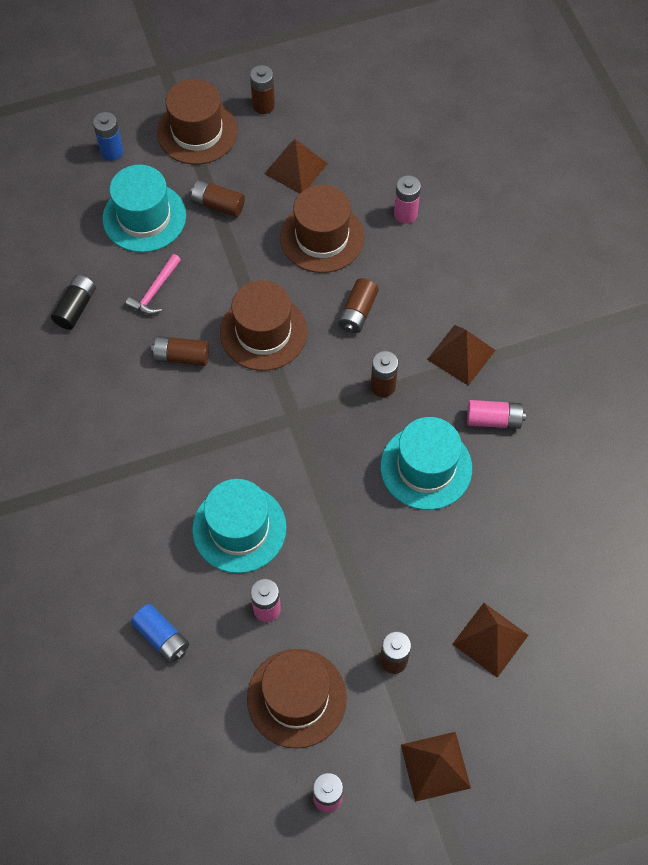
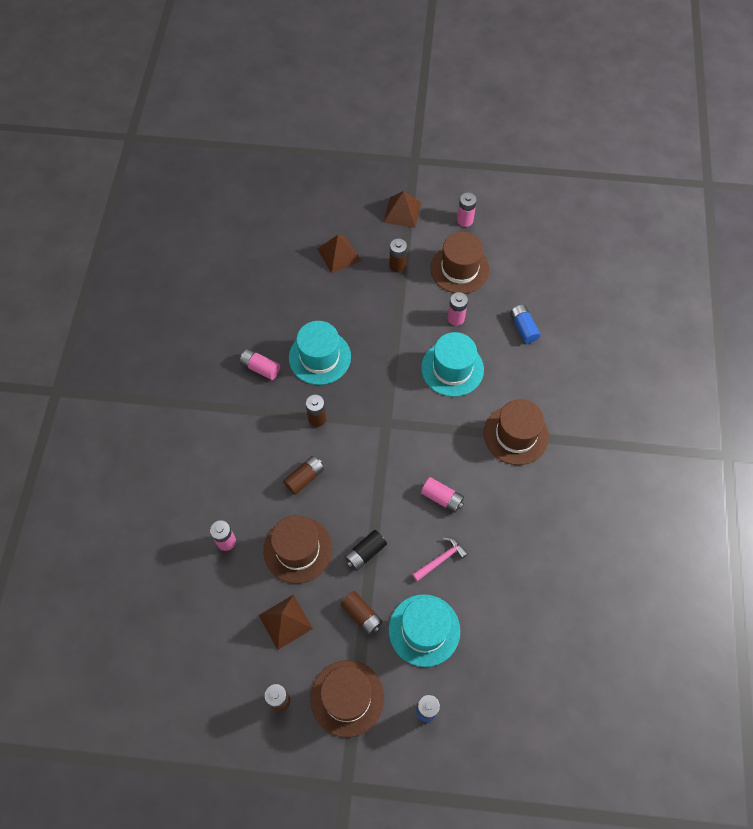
camera: 155 degrees left, 0 degrees up
black battery [51,275,96,330] -> black battery moved to [344,530,387,571]
brown battery [151,336,209,366] -> pink battery [421,477,464,513]
brown hat [220,280,307,371] -> brown hat moved to [484,399,549,465]
brown pyramid [427,325,496,386] -> none

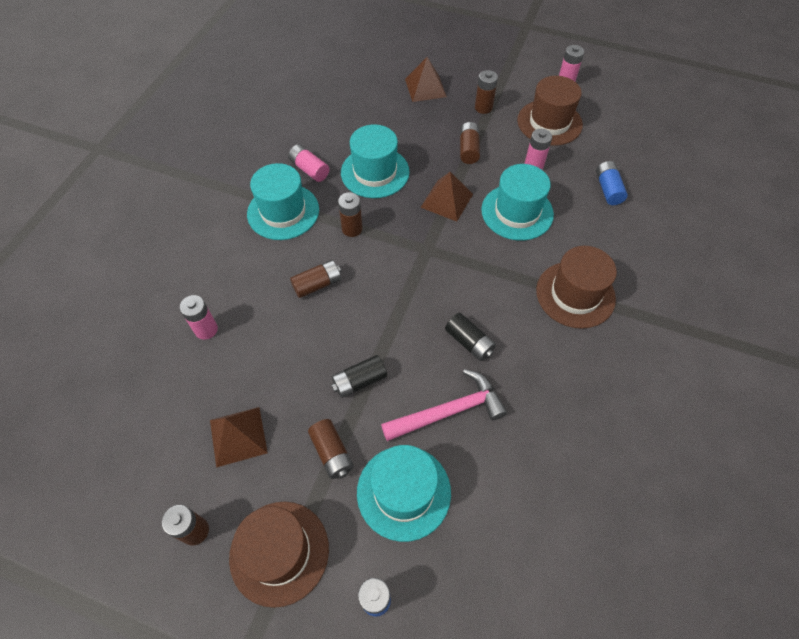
camera: 15 degrees right, 5 degrees down
brown hat [263,515,332,584] -> none
brown pyramid [384,191,421,228] -> brown pyramid moved to [420,172,473,222]
pink hammer [412,537,468,581] -> pink hammer [381,369,507,441], size x1.64
pink battery [421,477,464,513] -> black battery [445,313,496,361]
none -> turquoise hat [247,163,319,240]
none -> brown battery [460,122,480,164]

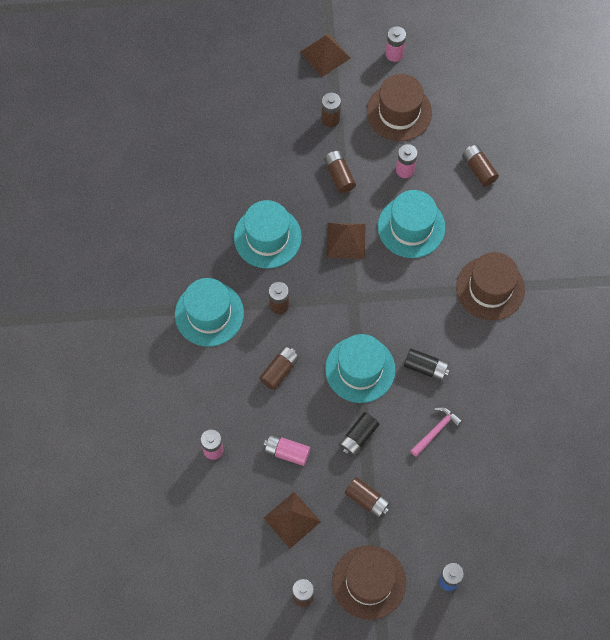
camera: 25 degrees left, 10 degrees up
pink battery [288,144,329,182] -> pink battery moved to [264,434,310,466]
turquoise hat [357,445,451,542] -> turquoise hat moved to [325,334,395,403]
pink hammer [381,369,507,441] -> pink hammer [410,407,463,457], size x0.61
brown pyramid [405,57,447,102] -> brown pyramid moved to [300,33,350,77]
blue battery [596,161,628,205] -> brown battery [462,145,499,186]

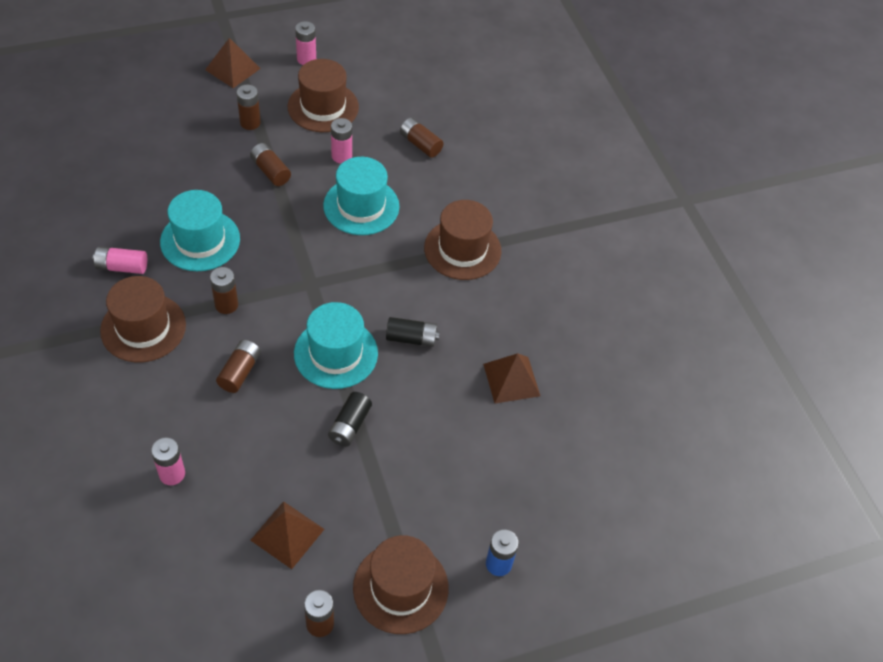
camera: 20 degrees left, 15 degrees down
turquoise hat [175,278,244,346] -> brown hat [100,276,186,362]
pink battery [264,434,310,466] -> pink battery moved to [93,246,147,274]
brown pyramid [326,223,366,259] -> brown pyramid moved to [483,353,540,403]
brown battery [345,477,390,518] -> none
pink hammer [410,407,463,457] -> none

